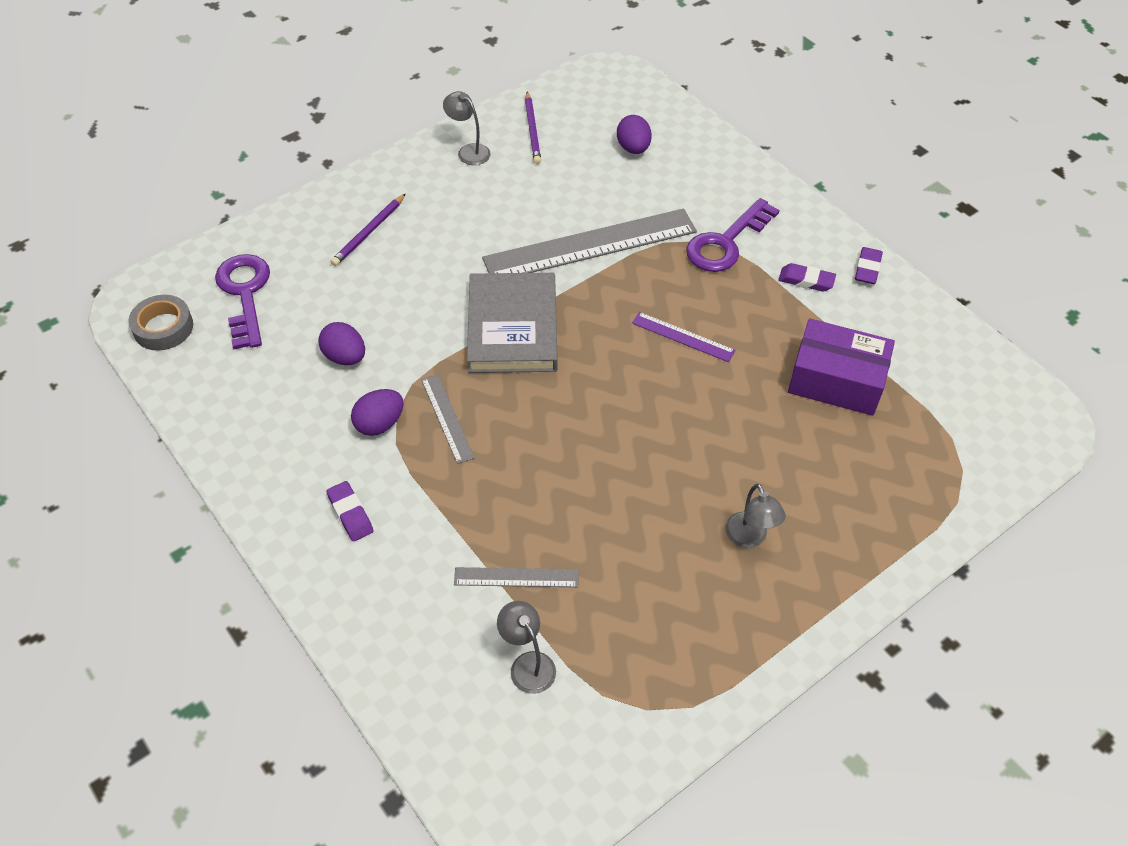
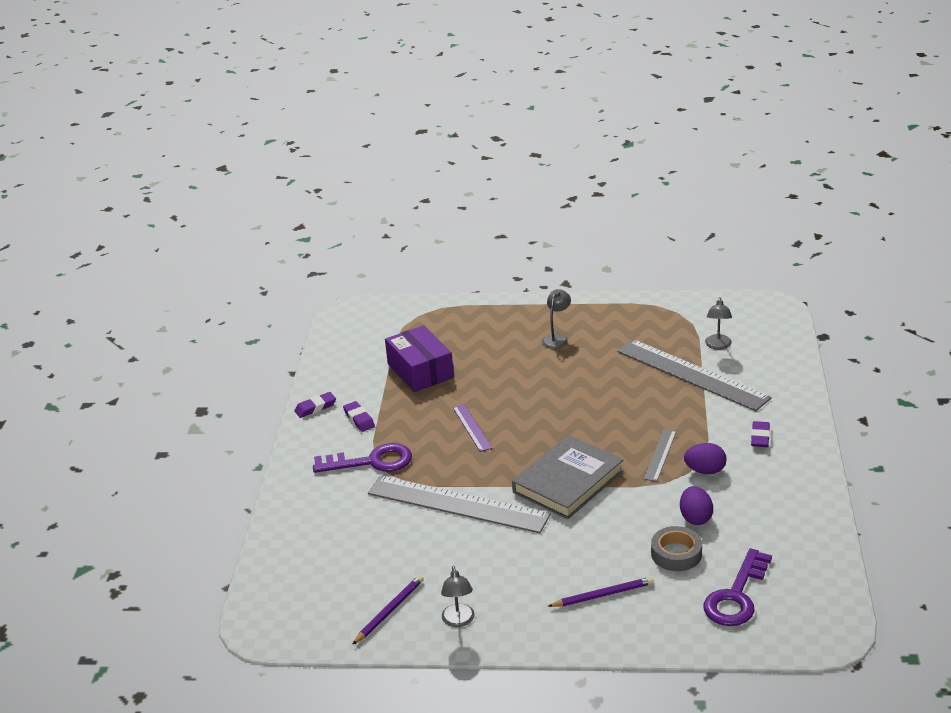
camera: 135 degrees left, 20 degrees down
grey tape [128,295,193,351] -> grey tape moved to [651,526,702,571]
grey ruler [454,567,578,587] -> grey ruler [617,339,772,411], size x2.16
purple egg [617,115,652,154] -> none

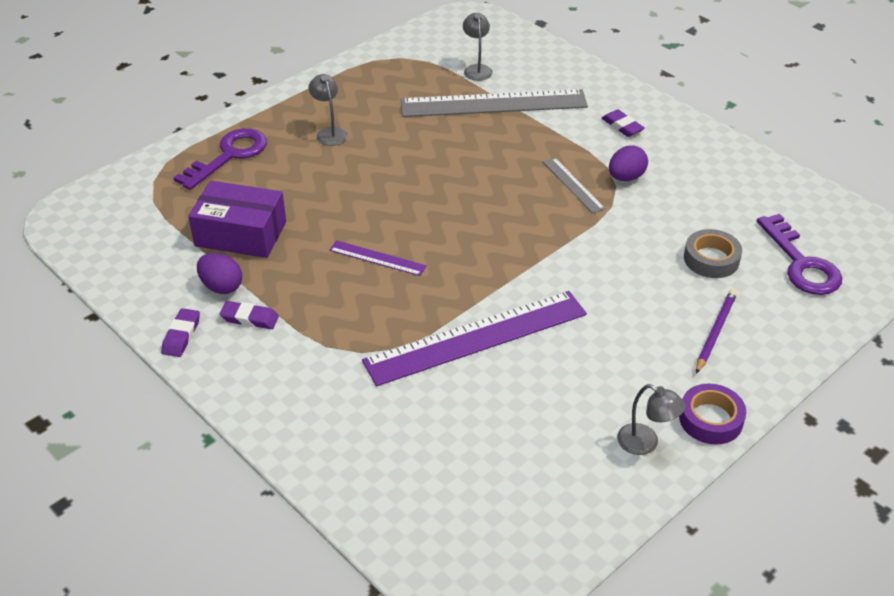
camera: 50 degrees left, 10 degrees up
purple key [313,443,412,473] -> purple key moved to [173,128,267,190]
purple pencil [352,575,424,645] -> none
grey ruler [368,475,551,533] -> purple ruler [362,291,587,386]
grey book [512,435,624,519] -> none
purple egg [680,486,713,525] -> purple egg moved to [197,253,242,294]
grey lamp [705,297,732,350] -> grey lamp turned 150 degrees counterclockwise [463,13,493,81]
none -> purple tape [679,383,746,444]

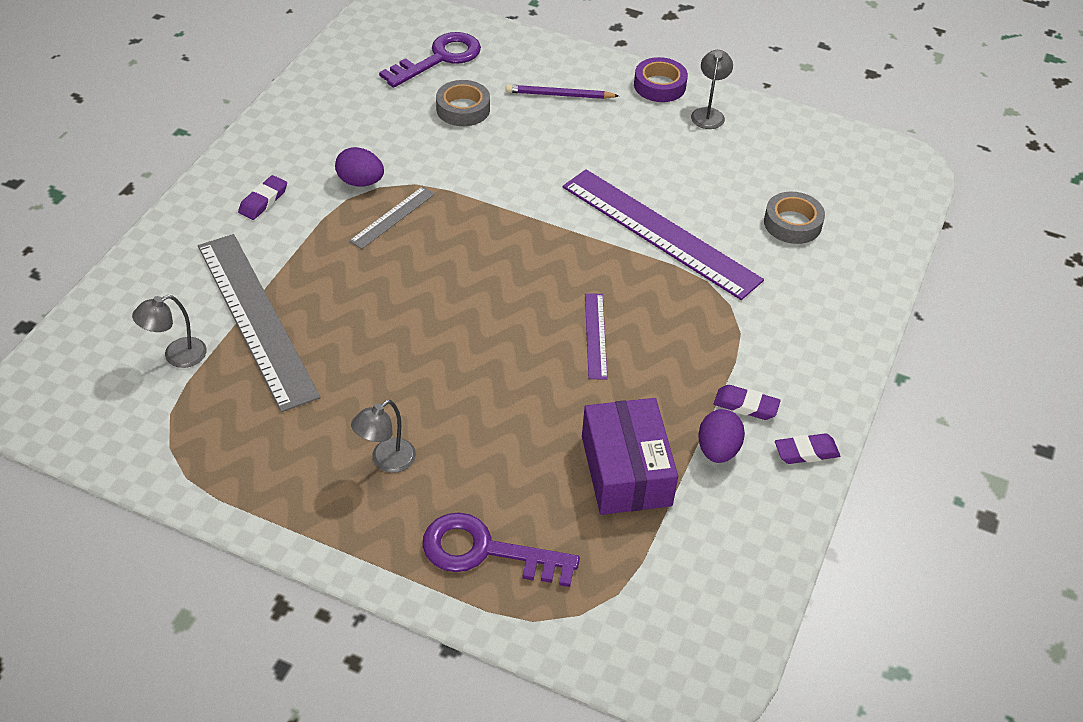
camera: 115 degrees left, 5 degrees up
purple eraser [219,301,279,329] -> purple eraser turned 60 degrees counterclockwise [714,385,781,420]
none -> grey tape [764,192,825,244]

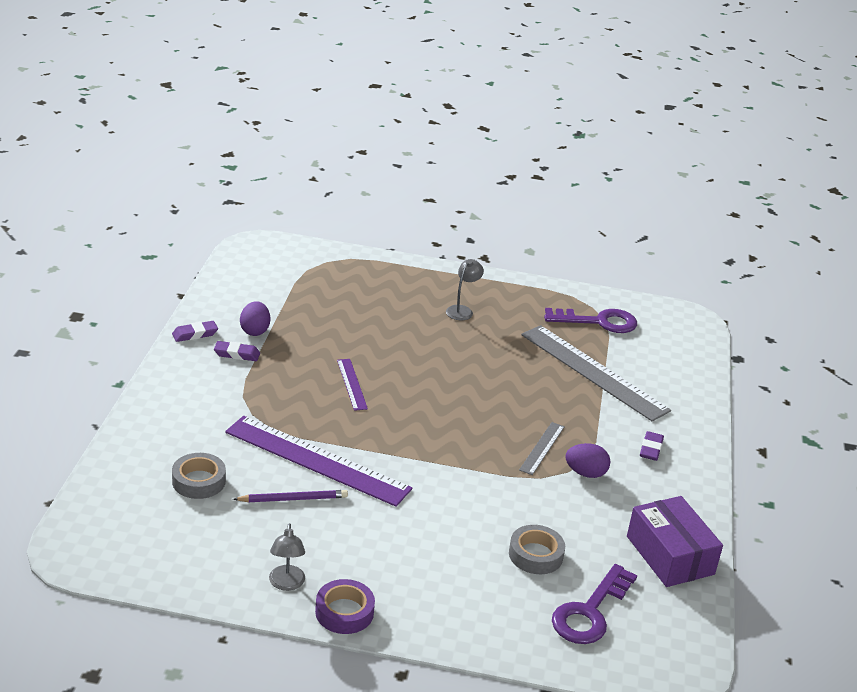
camera: 165 degrees right, 15 degrees down
grey lamp [132,295,207,368] -> none
purple key [422,512,580,587] -> purple key moved to [544,308,637,333]
purple pencil [506,85,619,99] -> purple pencil moved to [233,490,348,502]
purple box [582,398,678,515] -> purple box moved to [627,496,723,587]

